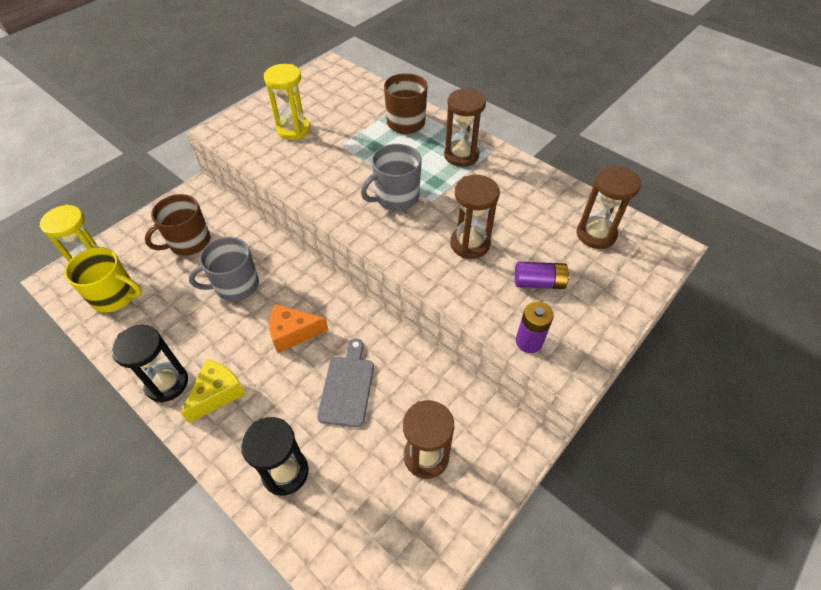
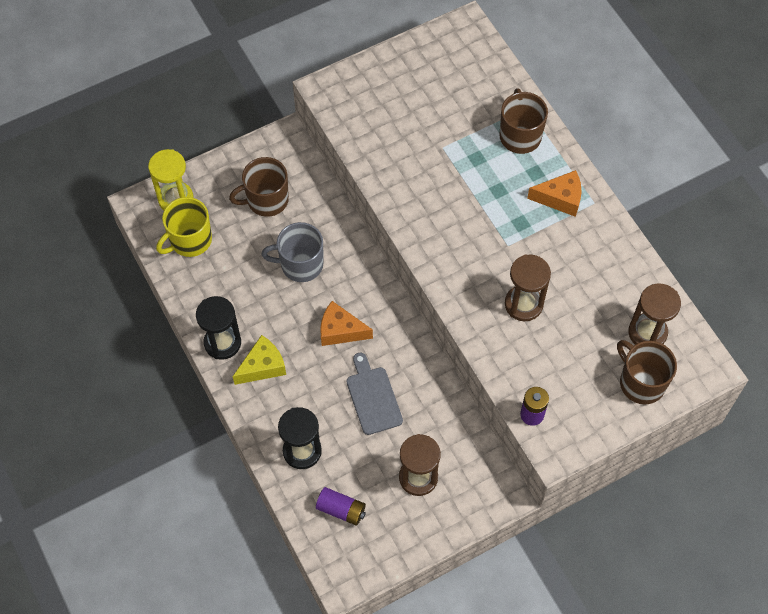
camera: 20 degrees right, 10 degrees up
yellow mug [64,247,142,313] -> yellow mug turned 105 degrees clockwise [156,197,212,257]
yellow hourglass [264,64,310,140] -> none
grey cutting board [317,338,374,427] -> grey cutting board turned 45 degrees counterclockwise [347,352,403,435]
grey mug [361,144,422,211] -> none
brown hourglass [444,88,486,167] -> orange cheese [527,170,582,217]
purple battery [515,262,570,289] -> purple battery moved to [316,487,366,526]
none -> brown mug [617,340,677,404]

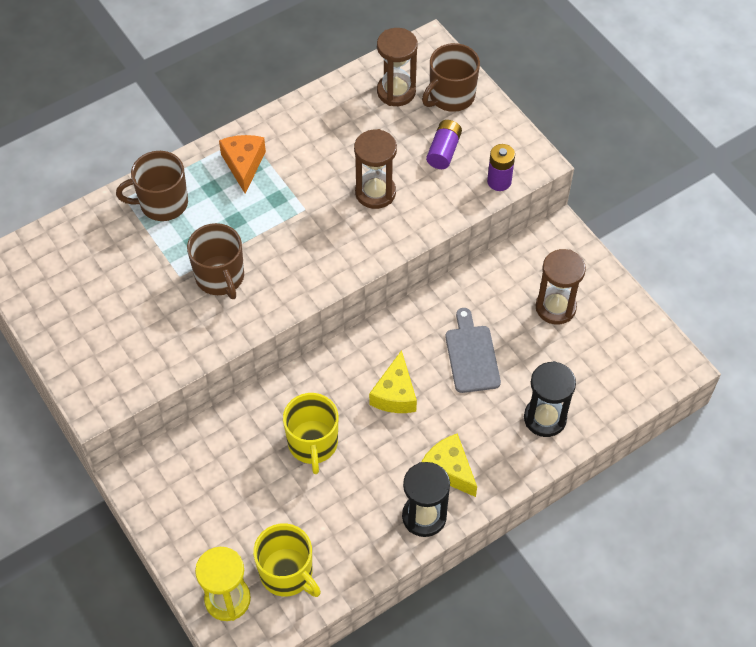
camera: 95 degrees left, 5 degrees down
brown mug [229,157,289,217] -> brown mug moved to [187,223,244,299]
grey mug [261,222,323,282] -> yellow mug [283,393,338,474]
purple battery [316,487,366,526] -> purple battery moved to [426,120,462,169]
orange cheese [320,301,373,346] -> yellow cheese [369,350,417,413]
grey cutting board [347,352,403,435] -> grey cutting board turned 105 degrees clockwise [445,308,501,393]

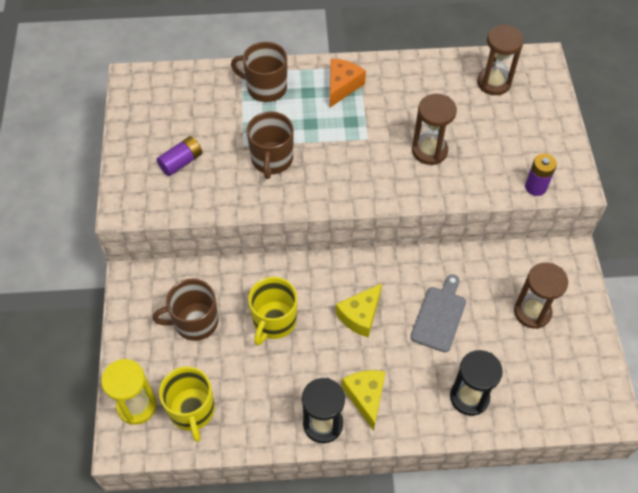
camera: 30 degrees right, 0 degrees up
brown mug [422,43,480,112] -> brown mug moved to [152,278,218,341]
purple battery [426,120,462,169] -> purple battery moved to [157,136,202,176]

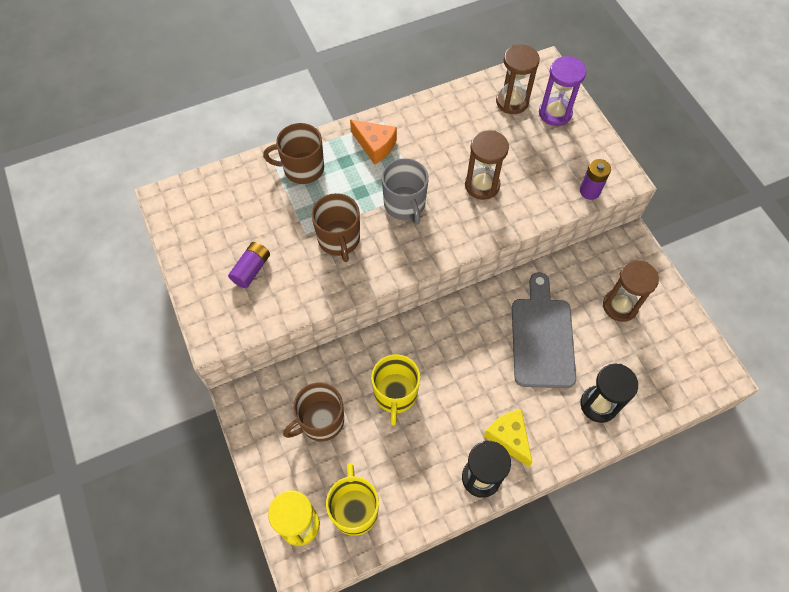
camera: 20 degrees left, 5 degrees up
yellow mug [159,367,215,442] -> yellow mug turned 150 degrees counterclockwise [326,463,379,536]
orange cheese [330,58,366,107] -> orange cheese turned 120 degrees clockwise [350,119,397,164]
yellow cheese [336,283,382,337] -> none
grey cutting board [410,274,466,352] -> grey cutting board [512,272,576,388], size x1.52
none -> grey mug [382,158,429,225]
none -> purple hourglass [539,56,586,126]

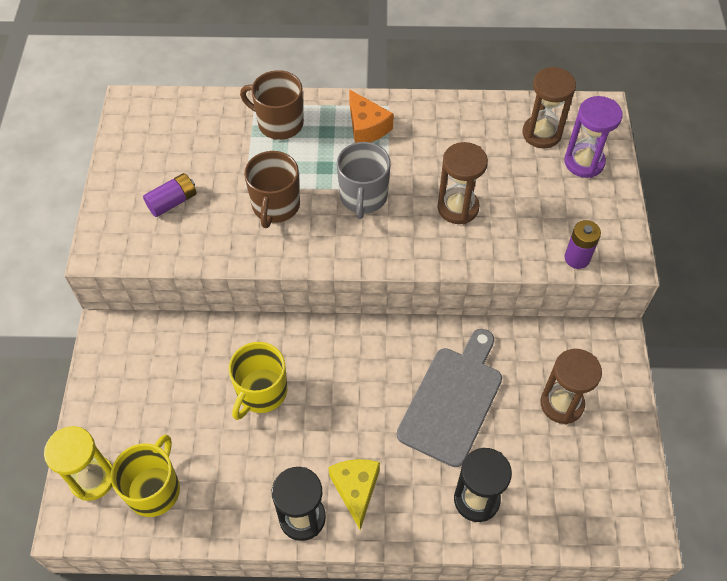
camera: 25 degrees right, 5 degrees down
brown mug [283,383,344,441] -> none

